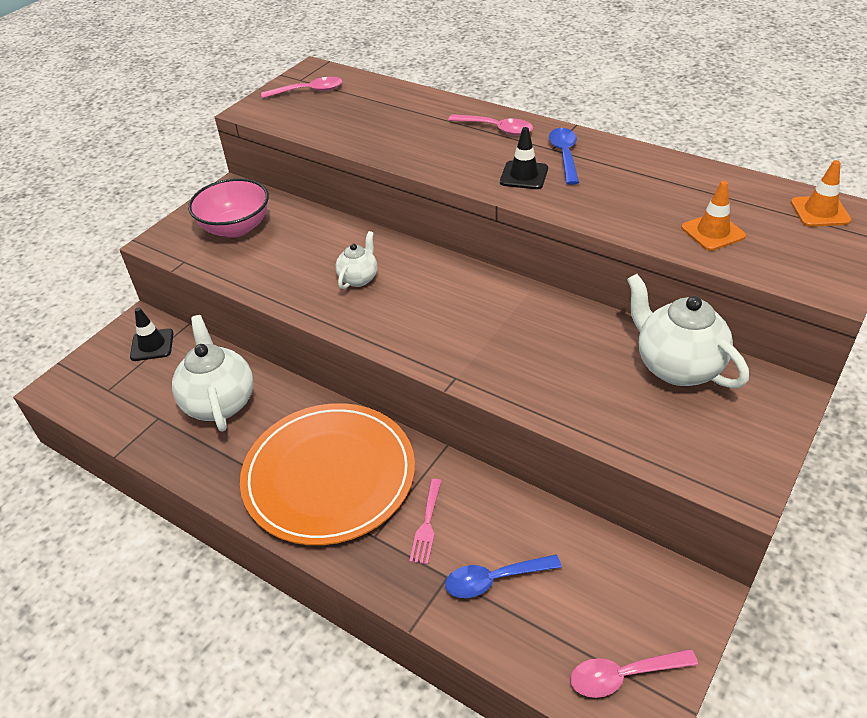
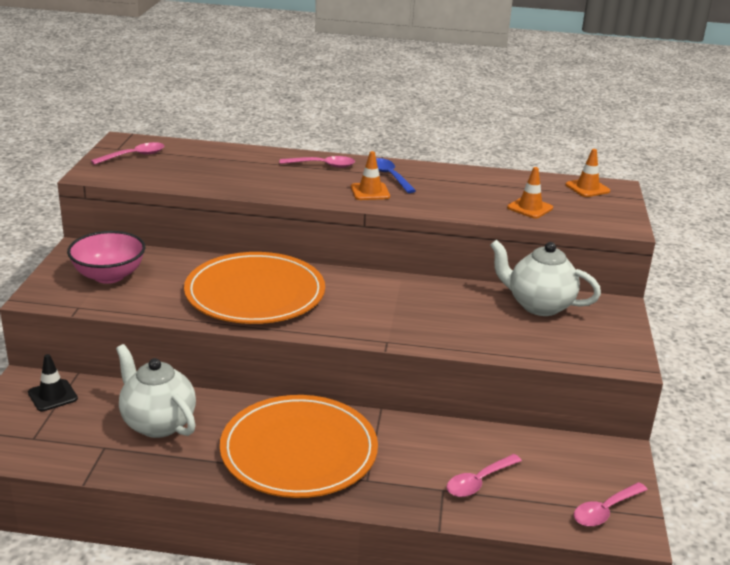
camera: 30 degrees left, 15 degrees down
white teapot [335,231,377,289] -> orange plate [184,252,325,324]
pink fork [409,479,442,564] -> none
blue spoon [445,554,562,598] -> pink spoon [447,454,522,497]
black traffic cone [500,127,548,189] -> orange traffic cone [351,151,390,200]

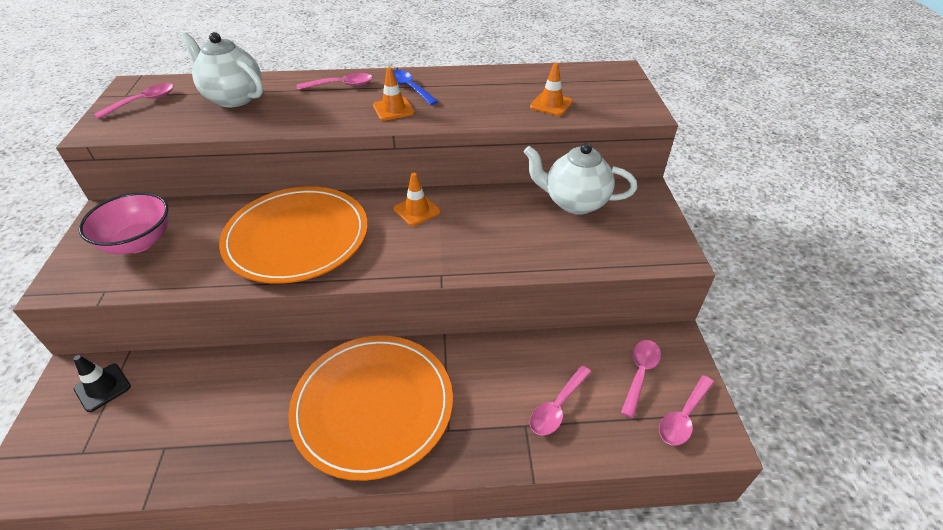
camera: 10 degrees left, 15 degrees up
white teapot [116,344,196,438] -> white teapot moved to [181,32,263,107]
orange traffic cone [566,149,610,197] -> orange traffic cone moved to [394,173,440,226]
none -> pink spoon [621,340,661,418]

